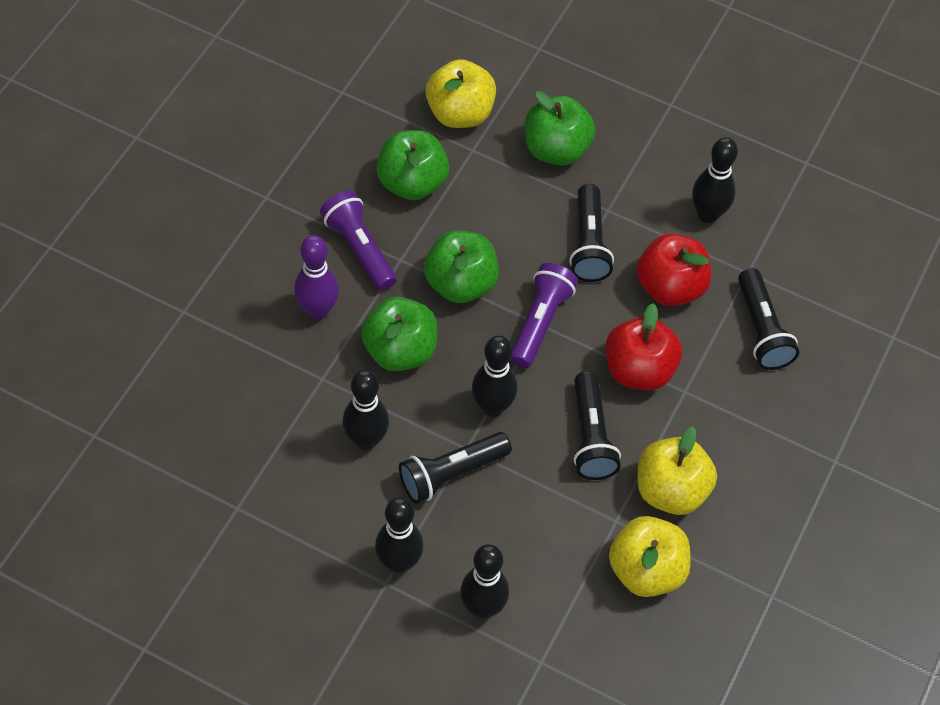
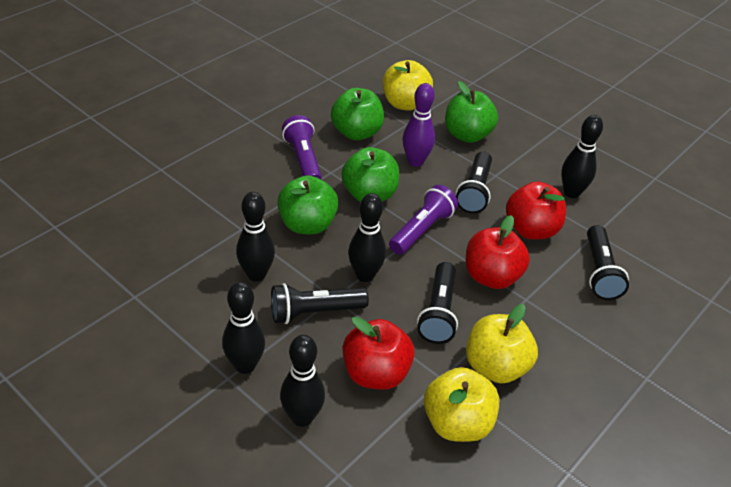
camera: 15 degrees right, 15 degrees down
purple bowling pin [294,235,339,320] -> purple bowling pin moved to [402,83,435,167]
none -> red apple [342,317,415,390]

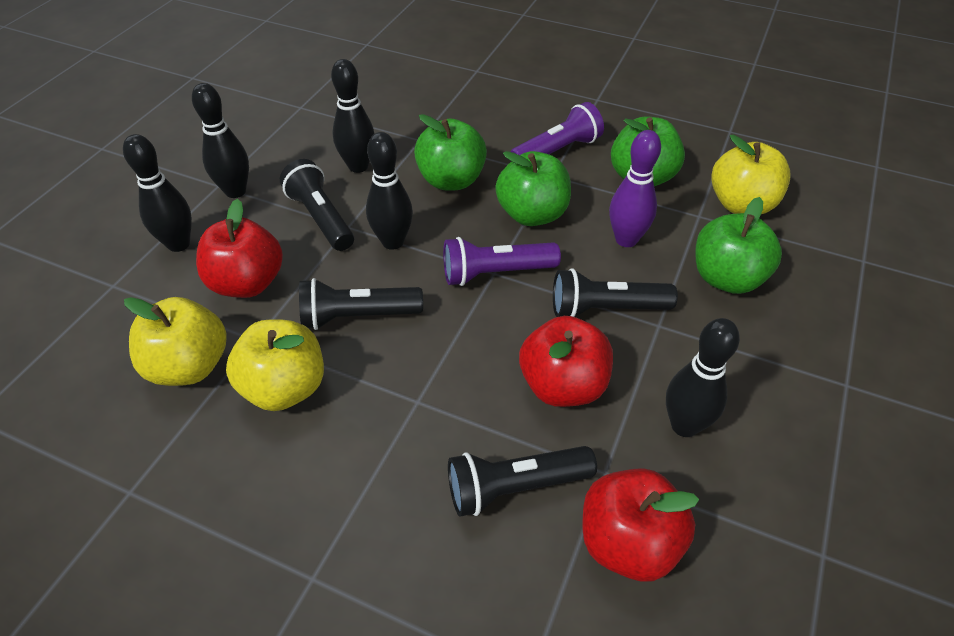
camera: 75 degrees right, 5 degrees up
purple flashlight [389,185,458,255] -> purple flashlight turned 150 degrees clockwise [443,237,561,286]
red apple [466,215,530,289] -> red apple moved to [583,468,699,582]

